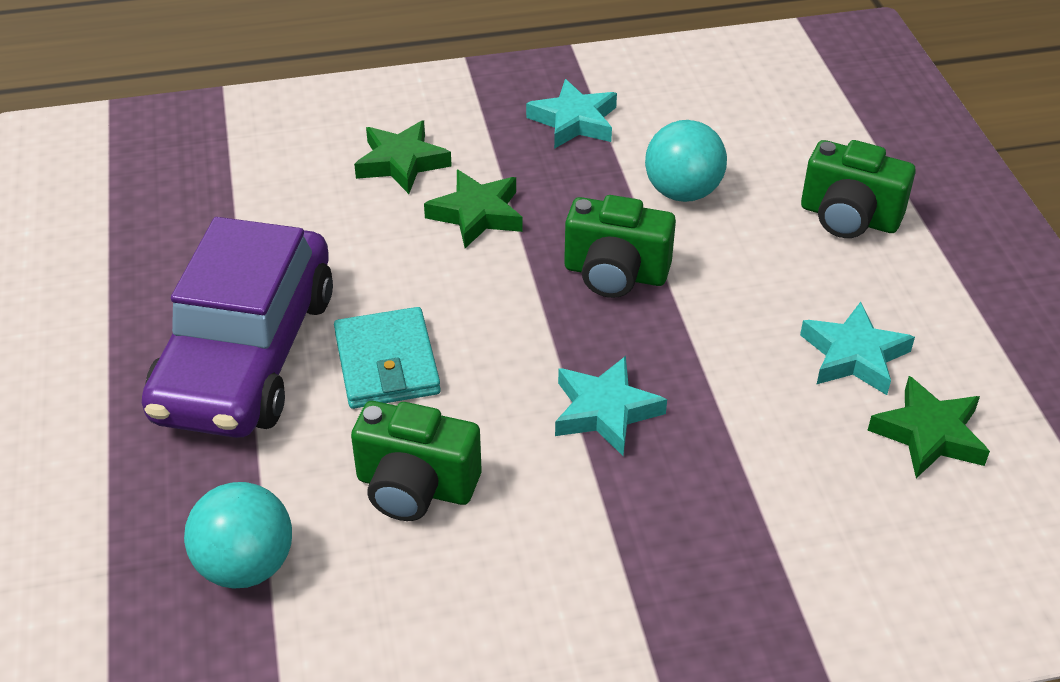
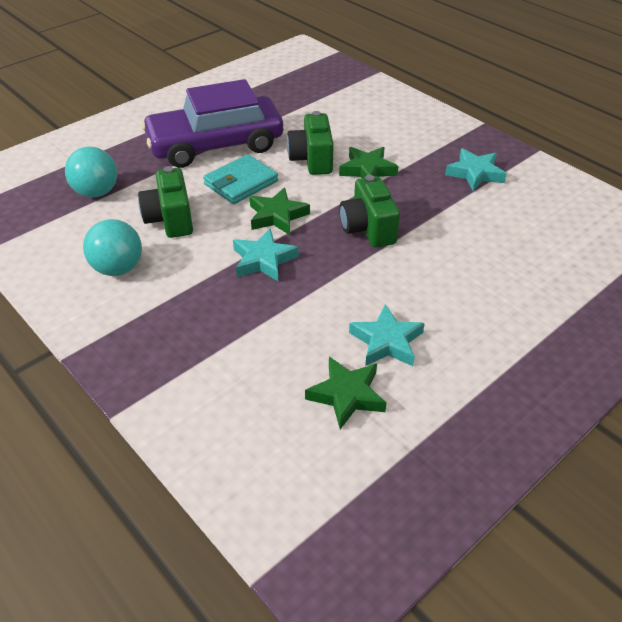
camera: 60 degrees right, 0 degrees up
green star [354,120,452,194] -> green star moved to [249,187,310,235]
turquoise ball [645,120,727,202] -> turquoise ball moved to [83,219,142,276]
green camera [801,140,916,238] -> green camera moved to [287,111,334,175]

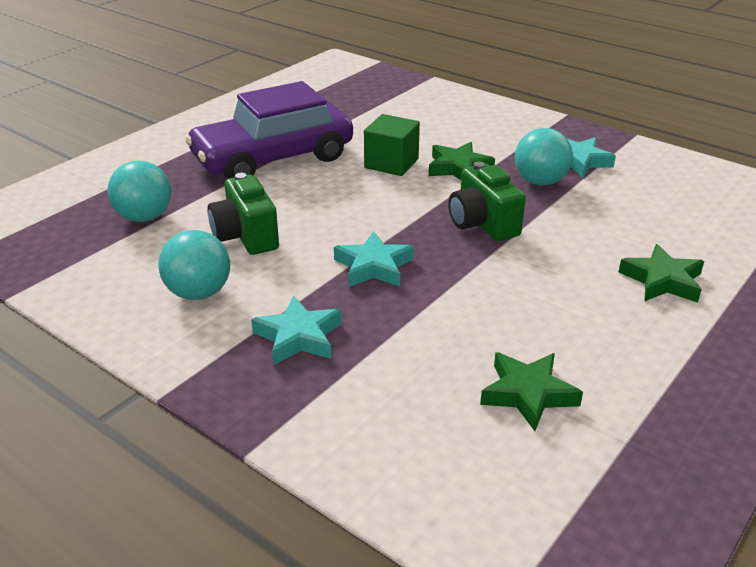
camera: 10 degrees left, 10 degrees down
turquoise wallet [203,154,278,204] -> none
green star [249,187,310,235] -> green star moved to [619,244,704,303]
green camera [287,111,334,175] -> green cube [364,114,420,176]
turquoise star [349,304,425,366] -> turquoise star moved to [251,296,342,365]
none -> turquoise ball [515,128,573,186]

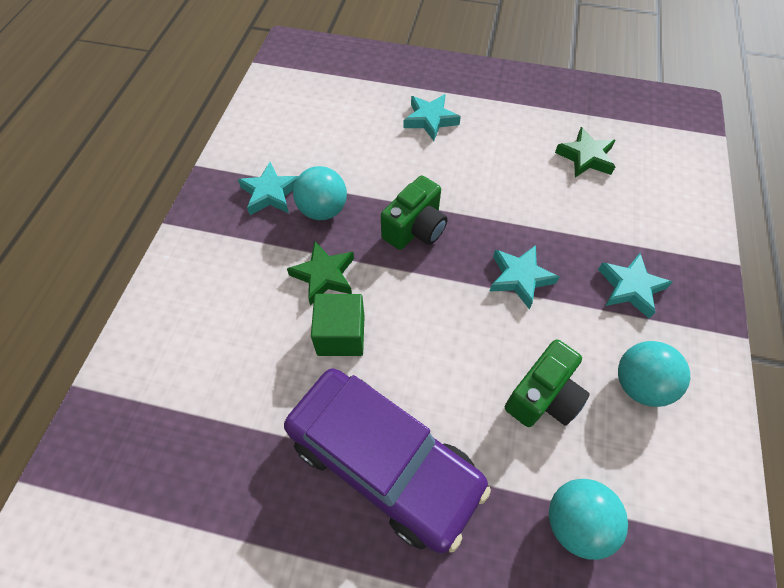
camera: 115 degrees left, 25 degrees up
green star [619,244,704,303] -> turquoise star [403,94,461,141]

